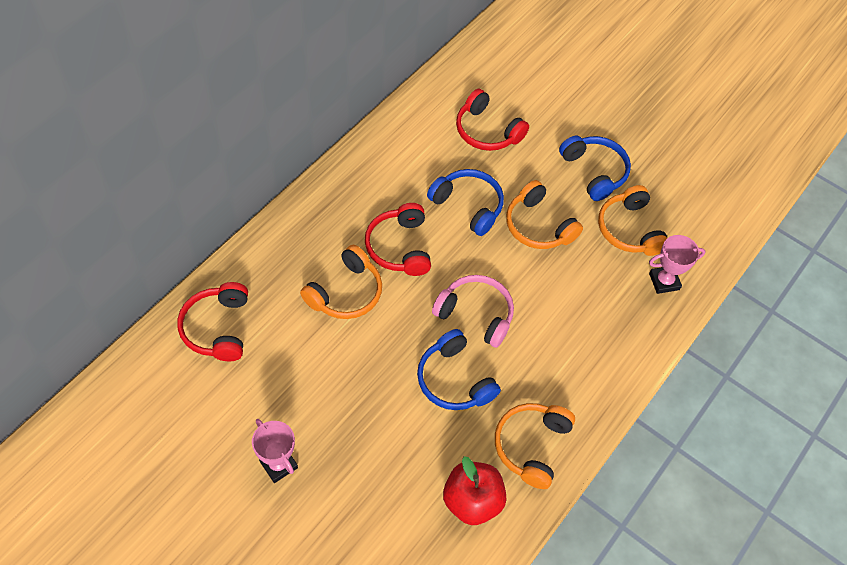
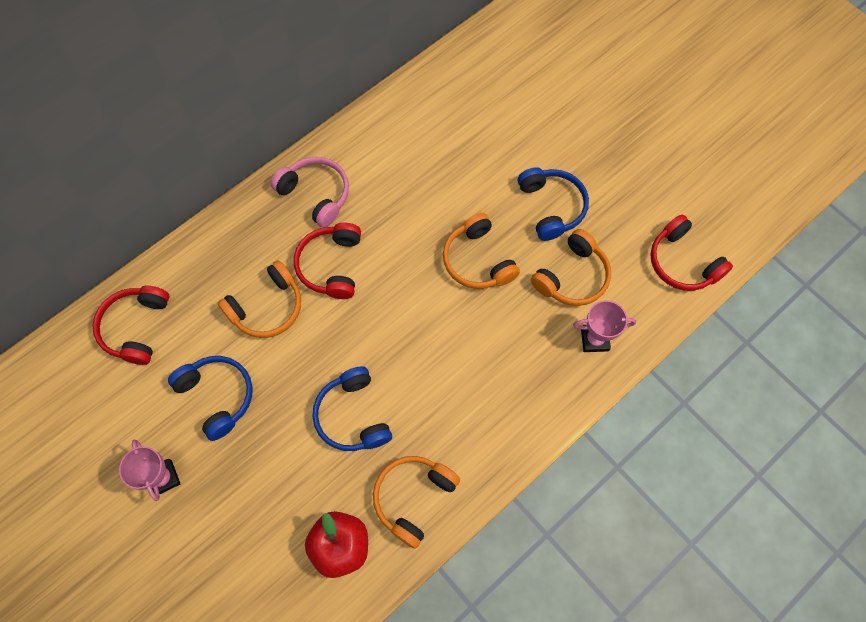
camera: 15 degrees right, 10 degrees up
blue headphones [427,169,504,236] -> blue headphones moved to [168,356,253,441]
pink headphones [432,275,514,348] -> pink headphones moved to [271,157,349,227]
red headphones [456,89,529,151] -> red headphones moved to [650,214,733,291]
orange headphones [598,185,667,256] -> orange headphones turned 135 degrees counterclockwise [531,229,611,306]

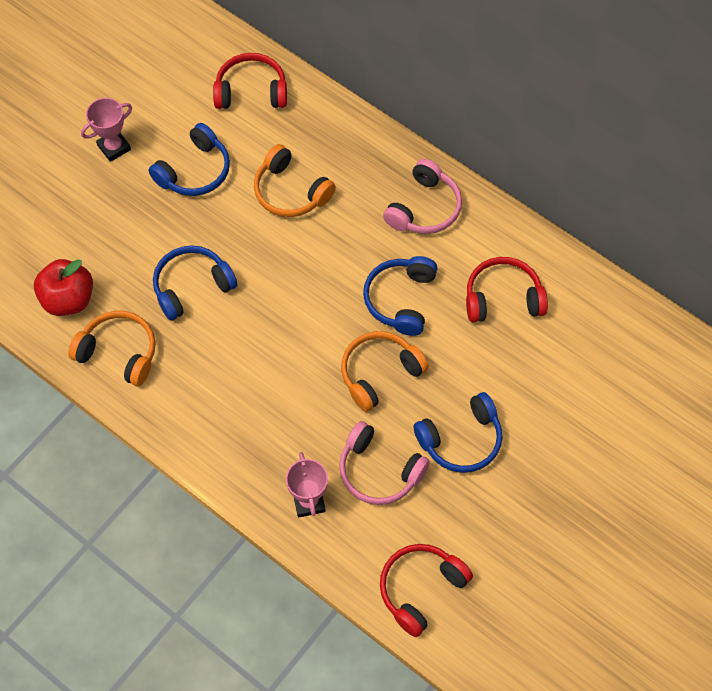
camera: 80 degrees right, 5 degrees down
red headphones [294,223,361,299] -> red headphones moved to [466,257,548,322]
orange headphones [531,229,611,306] -> pink headphones [339,421,430,505]
none -> blue headphones [363,256,438,336]

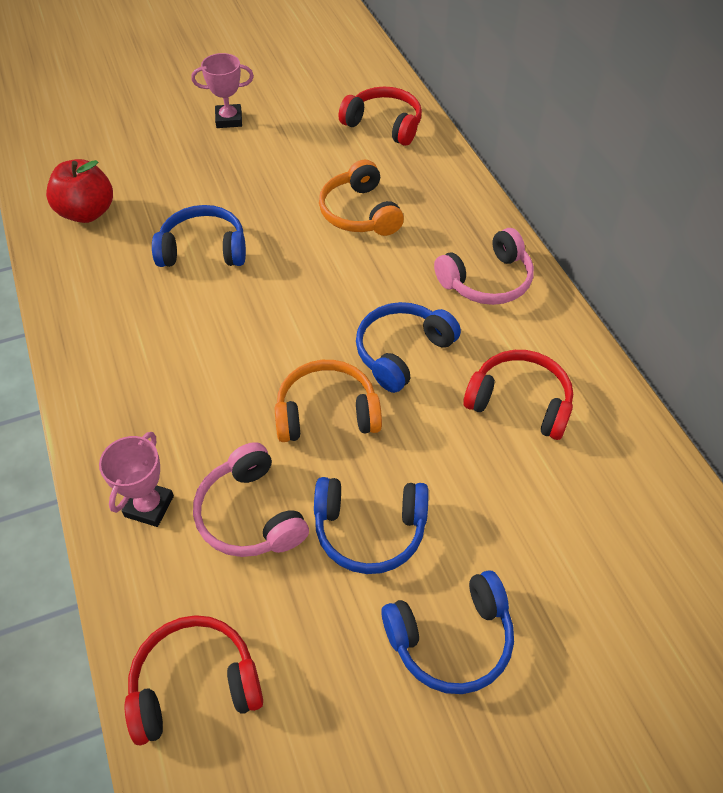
camera: 30 degrees right, 10 degrees down
orange headphones [68,311,156,386] -> none
blue headphones [149,123,230,196] -> blue headphones moved to [381,570,514,694]

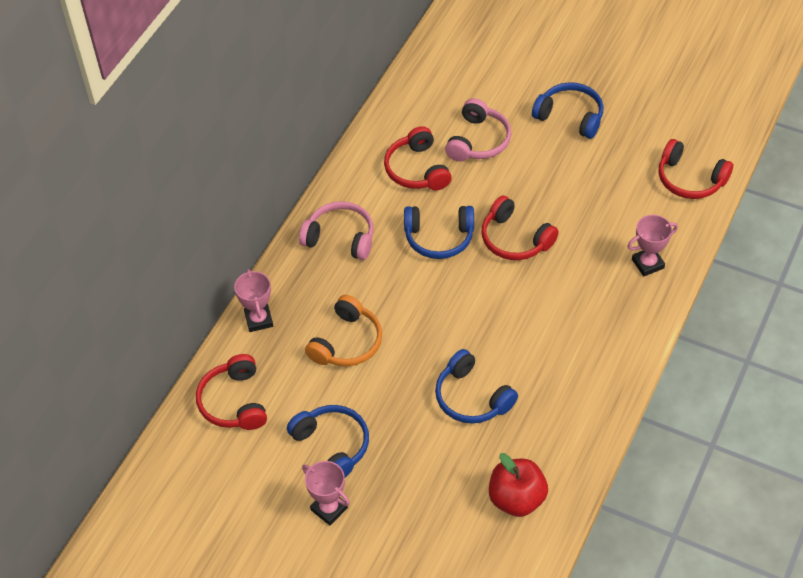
camera: 130 degrees left, 0 degrees up
pink headphones [193,442,309,557] -> pink headphones moved to [445,98,511,161]
orange headphones [275,360,382,442] -> red headphones [482,196,559,260]
blue headphones [314,477,429,574] -> blue headphones moved to [287,405,369,478]
none -> pink trophy [234,269,273,332]

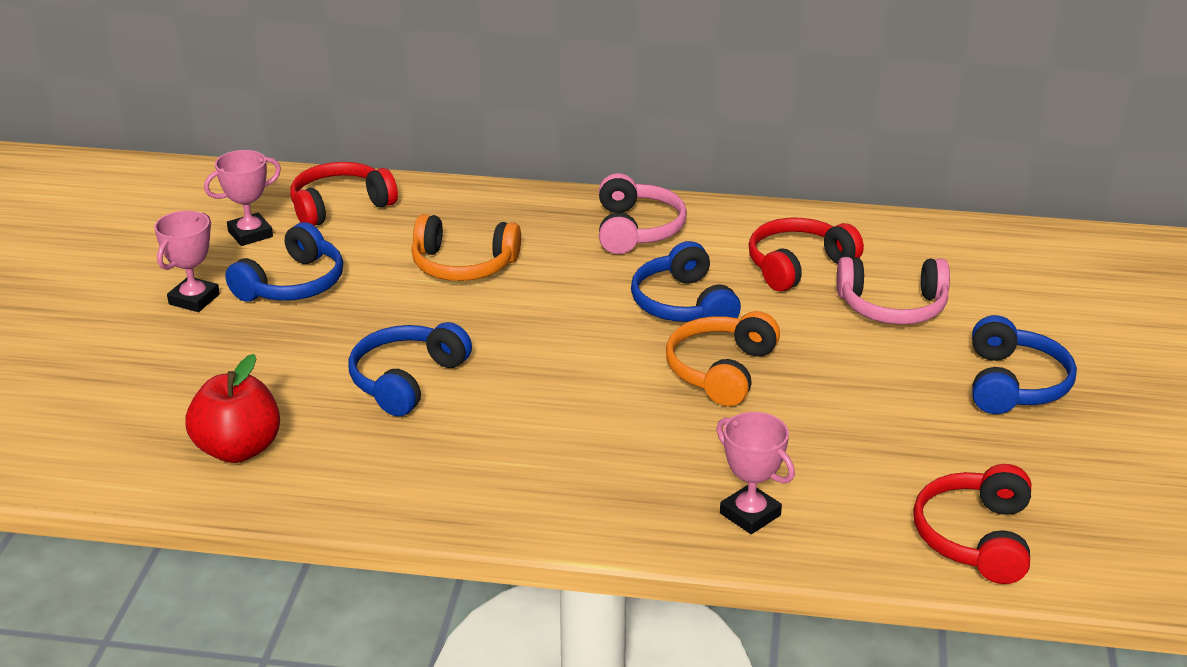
camera: 70 degrees right, 20 degrees down
pink trophy [234,269,273,332] -> pink trophy moved to [204,150,281,246]
red headphones [482,196,559,260] -> orange headphones [666,311,780,406]

